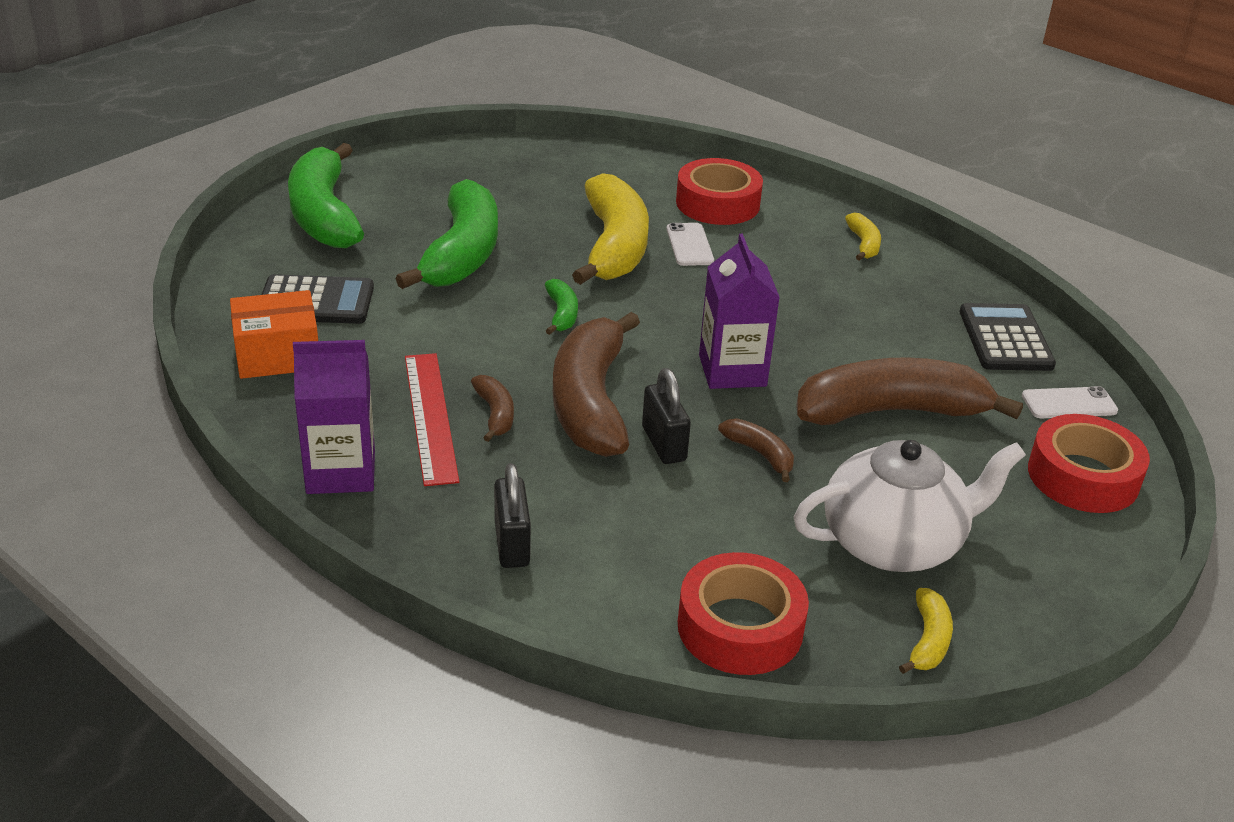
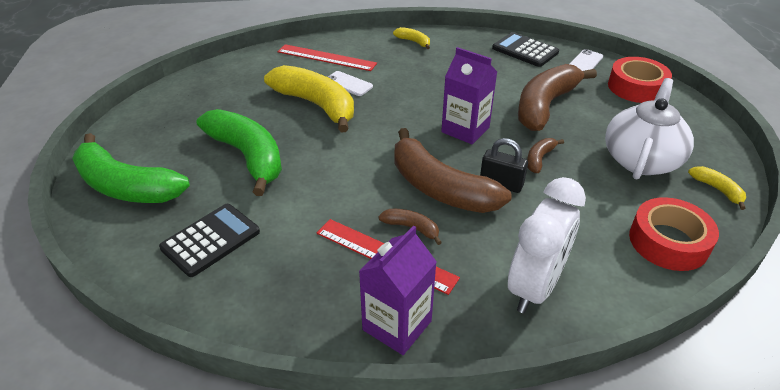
camera: 45 degrees left, 5 degrees up
orange box [230,290,318,379] -> none
black padlock [494,463,531,568] -> white clock [508,177,586,313]
green banana [545,279,578,335] -> none
red tape [676,158,763,225] -> red ruler [277,44,377,71]
brown banana [718,418,794,482] -> brown banana turned 60 degrees counterclockwise [527,138,564,173]

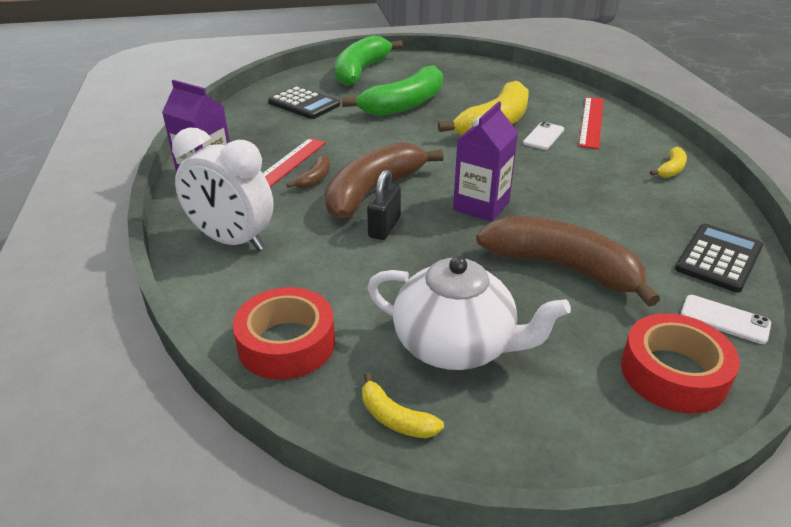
camera: 85 degrees right, 5 degrees down
brown banana [527,138,564,173] -> none
yellow banana [688,166,746,210] -> yellow banana turned 75 degrees clockwise [362,373,444,438]

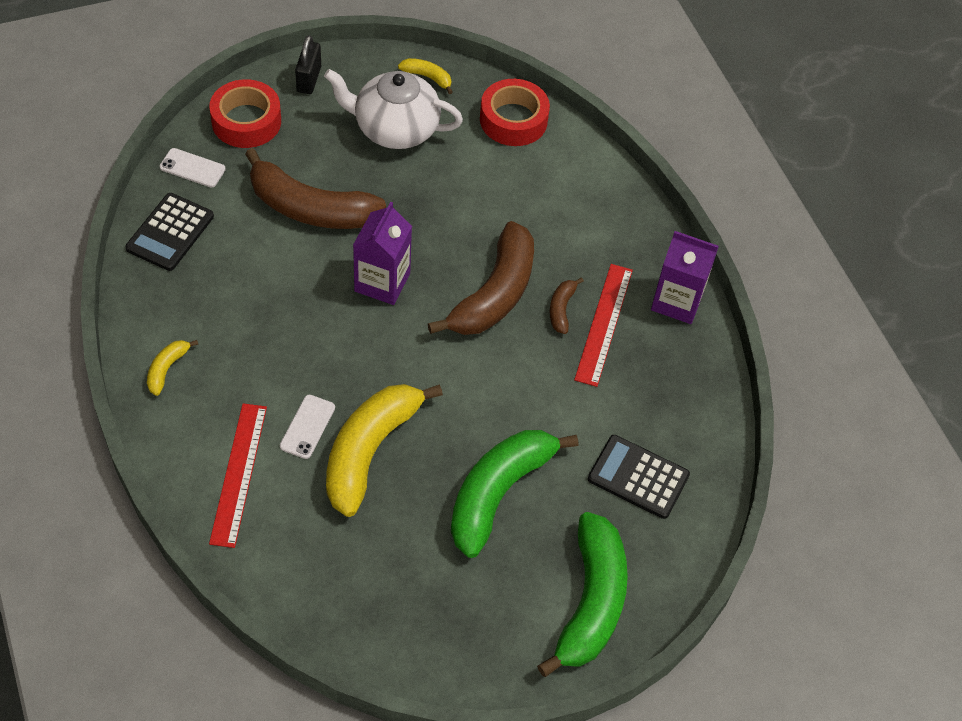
camera: 165 degrees right, 20 degrees up
white clock [172,127,274,251] -> none
black padlock [367,170,401,240] -> black padlock moved to [295,35,321,94]

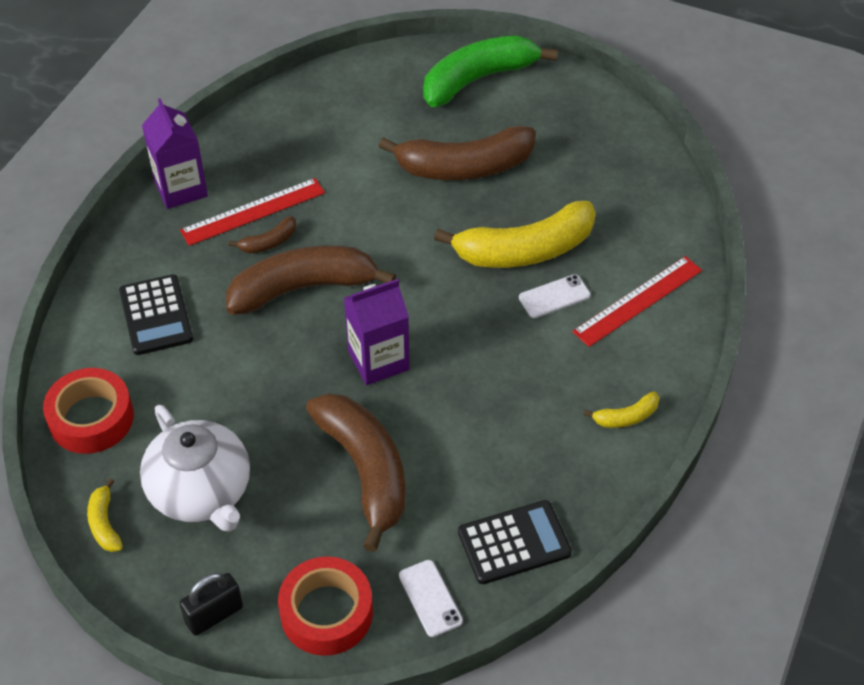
camera: 130 degrees left, 5 degrees down
green banana [451,430,578,558] -> brown banana [379,126,535,180]
black calculator [588,435,690,519] -> black calculator moved to [119,274,193,355]

